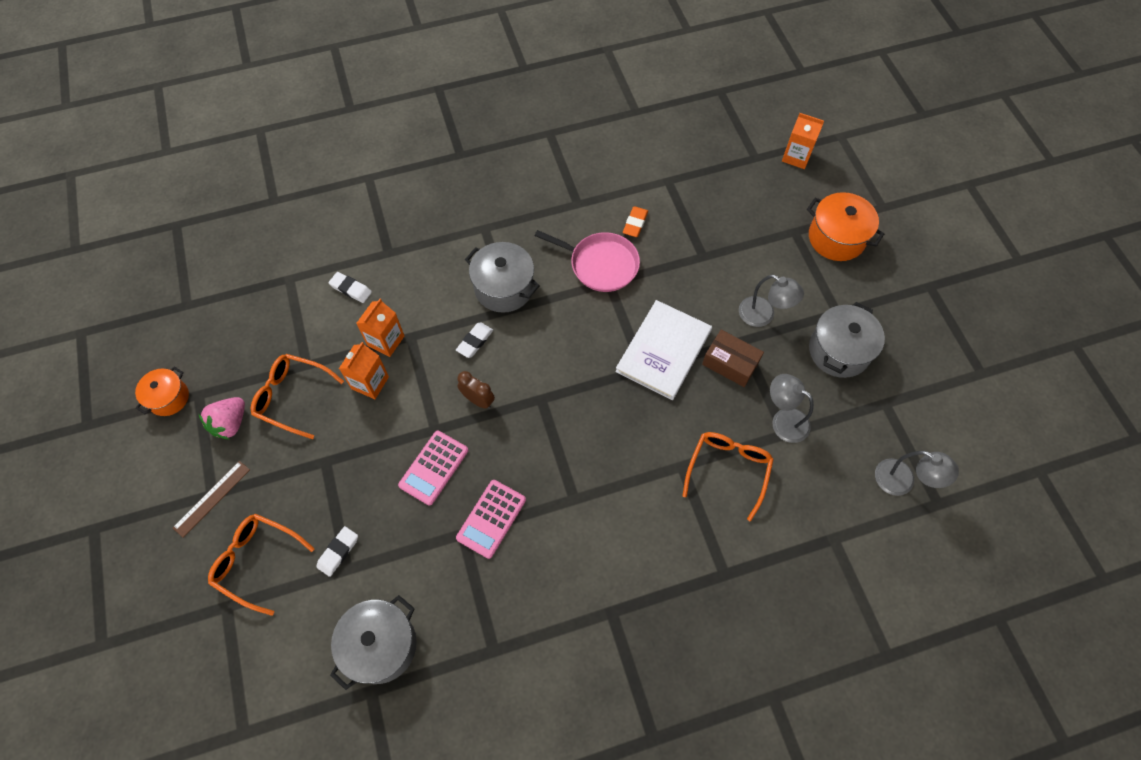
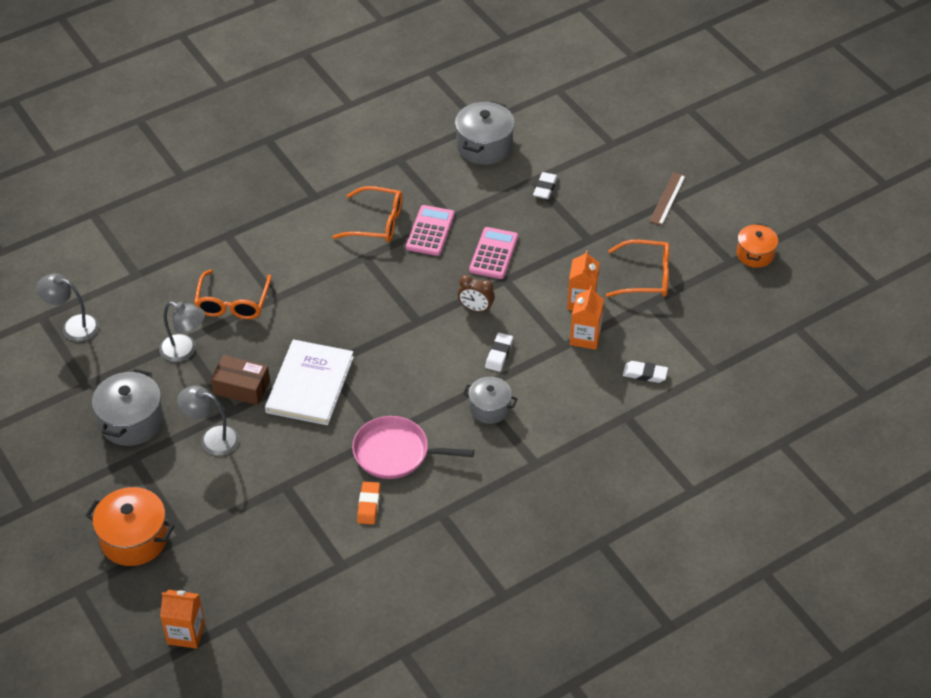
camera: 165 degrees right, 15 degrees down
pink strawberry [199,397,245,439] -> none
orange glasses [208,514,315,616] -> orange glasses moved to [332,186,402,242]
grey pot [465,242,540,313] -> grey pot [463,377,518,424], size x0.64

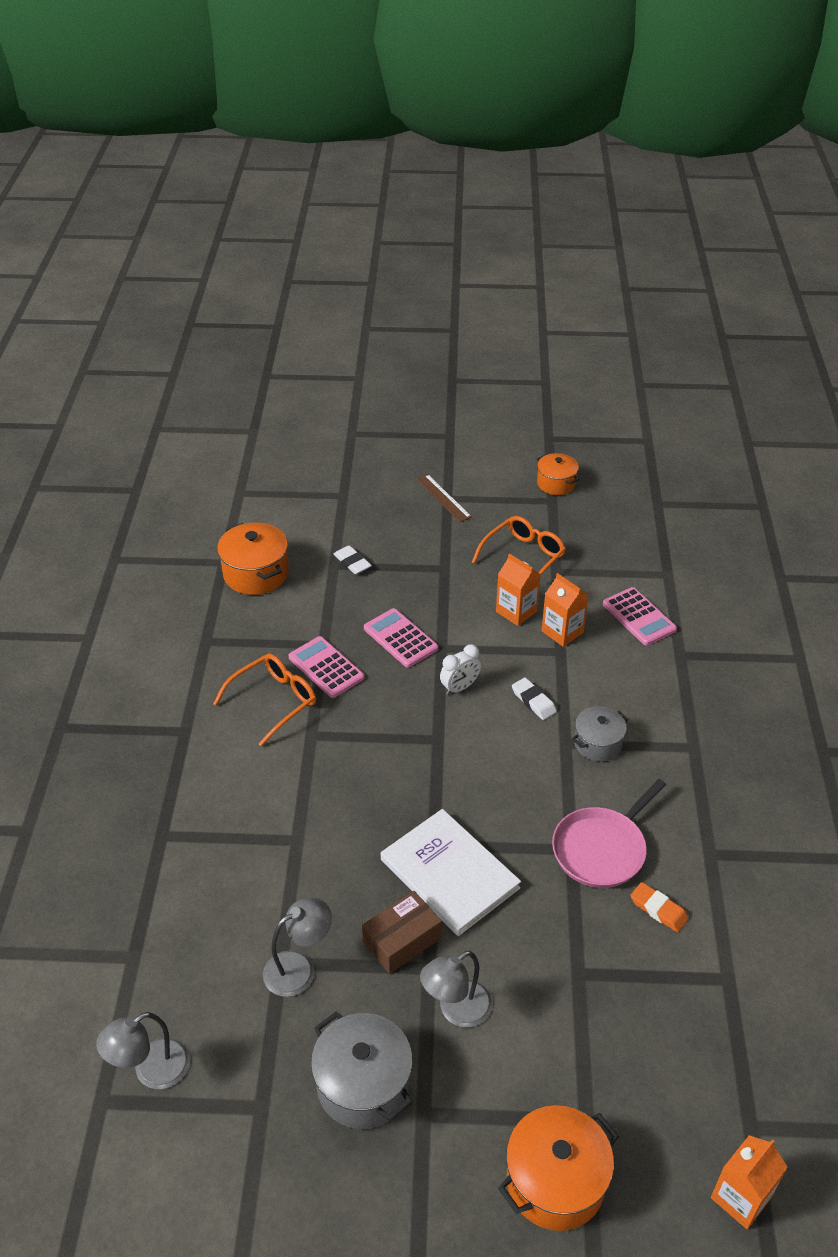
camera: 55 degrees left, 5 degrees down
orange glasses [194,270,271,319] -> none
grey pot [455,101,515,165] -> orange pot [217,522,288,595]
brown clock [458,275,495,313] -> white clock [440,644,481,695]
white eraser [623,361,668,383] -> pink calculator [603,587,677,646]

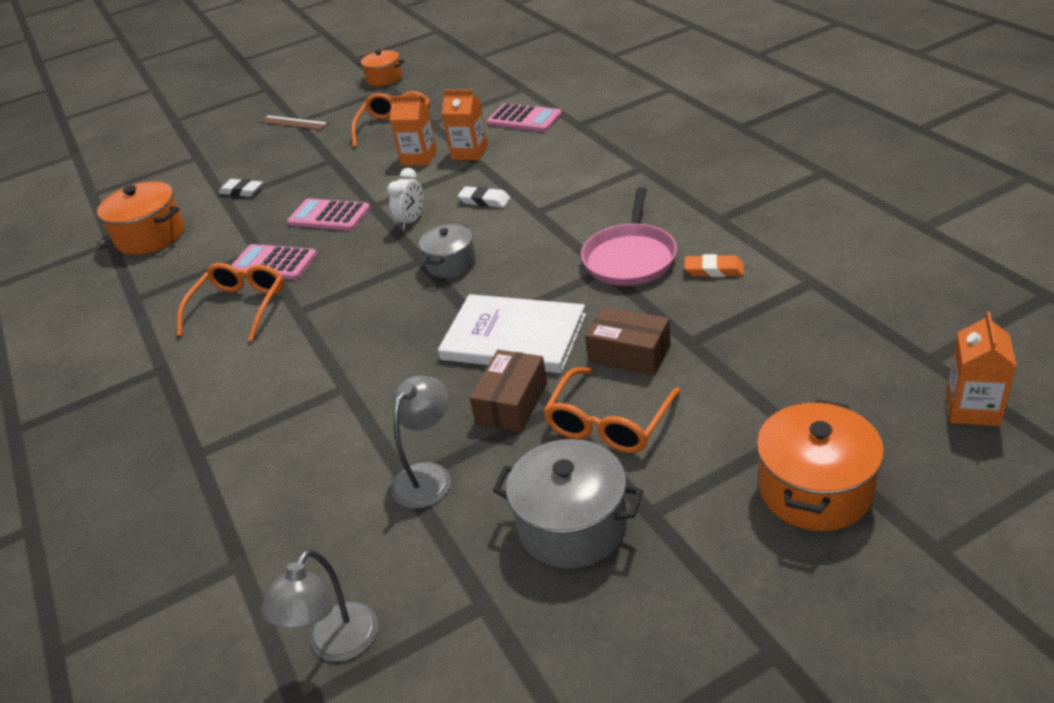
camera: 25 degrees left, 5 degrees down
grey lamp [420,951,492,1027] -> orange glasses [543,367,680,453]
grey pot [572,706,629,762] -> grey pot moved to [419,224,476,278]
none -> brown box [585,306,671,376]

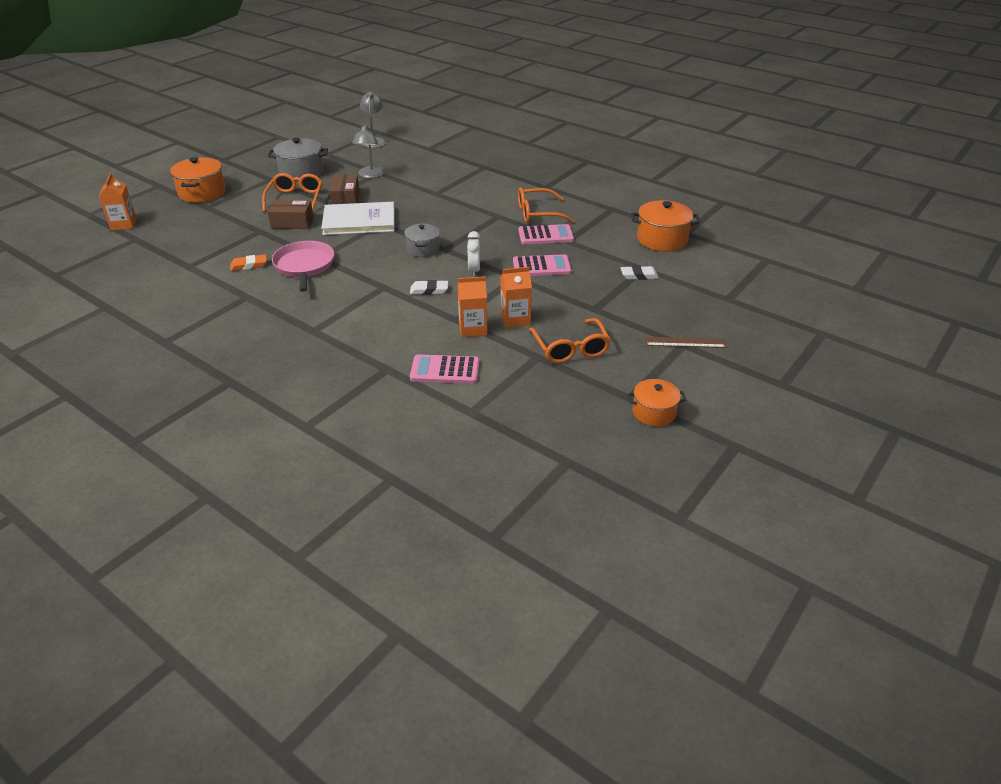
camera: 150 degrees right, 0 degrees up
orange glasses [177,263,284,342] -> orange glasses turned 90 degrees clockwise [518,187,574,223]

